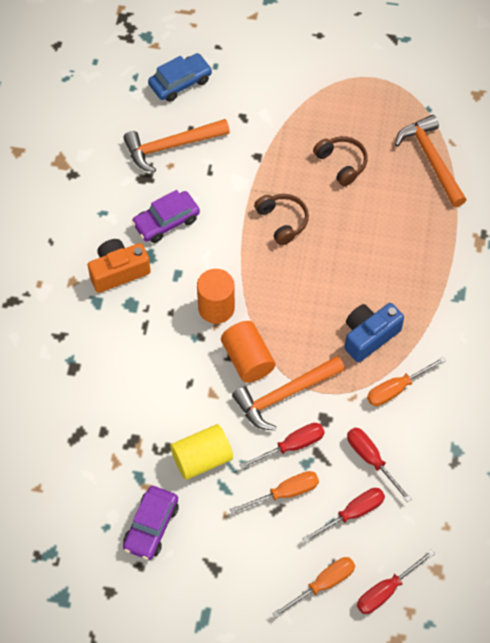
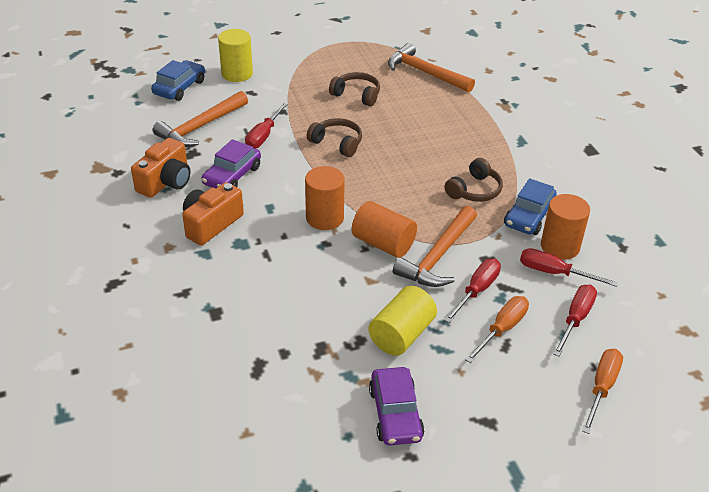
camera: 30 degrees left, 20 degrees down
blue camera [345,303,404,363] -> brown headphones [444,158,503,202]
red screwdriver [357,550,435,614] -> red screwdriver moved to [245,102,289,149]
orange screwdriver [367,357,446,406] -> blue car [504,178,556,235]
none -> orange camera [131,138,191,198]
none -> yellow cylinder [218,29,253,82]
none -> orange cylinder [541,194,590,260]

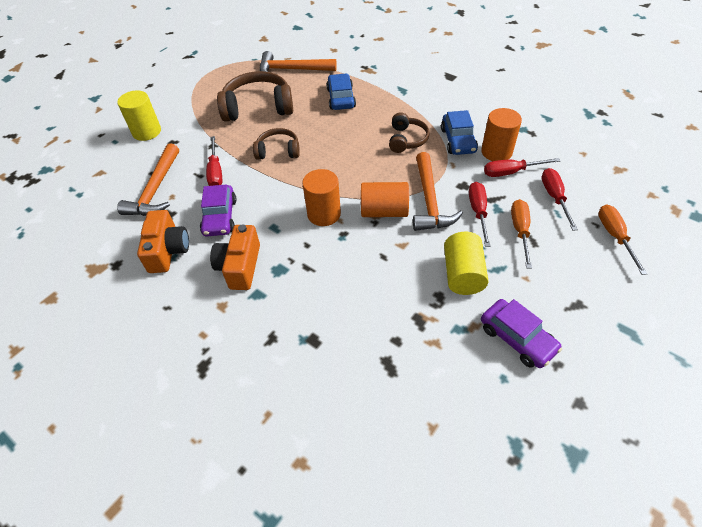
camera: 30 degrees left, 10 degrees up
blue car [151,60,205,101] -> blue car moved to [326,73,356,110]
brown headphones [329,72,380,106] -> brown headphones [217,71,293,122], size x1.74

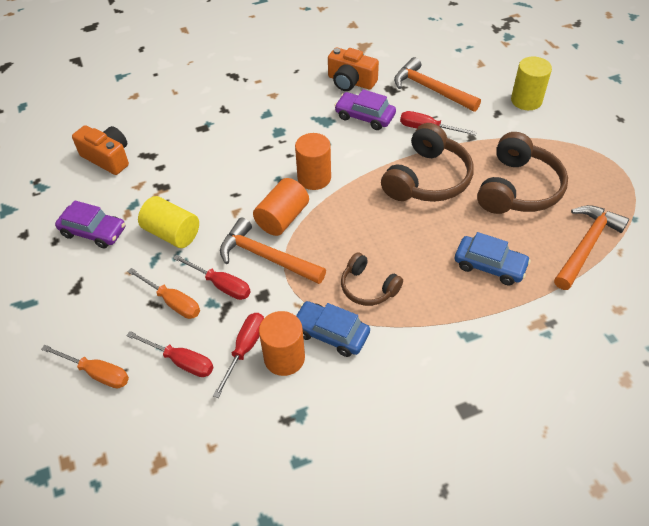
camera: 120 degrees right, 0 degrees up
orange camera [210,224,260,290] -> orange camera moved to [72,125,129,175]
brown headphones [253,128,300,159] -> brown headphones [381,123,473,202], size x1.74
purple car [481,299,562,368] -> purple car turned 150 degrees counterclockwise [55,200,125,249]

